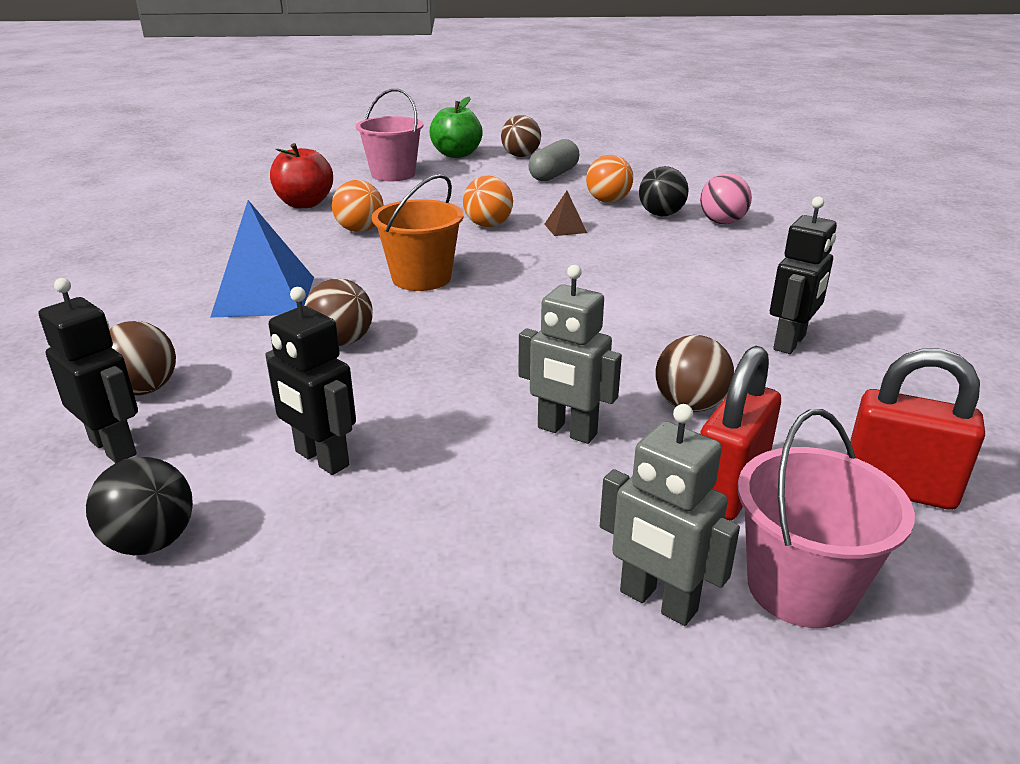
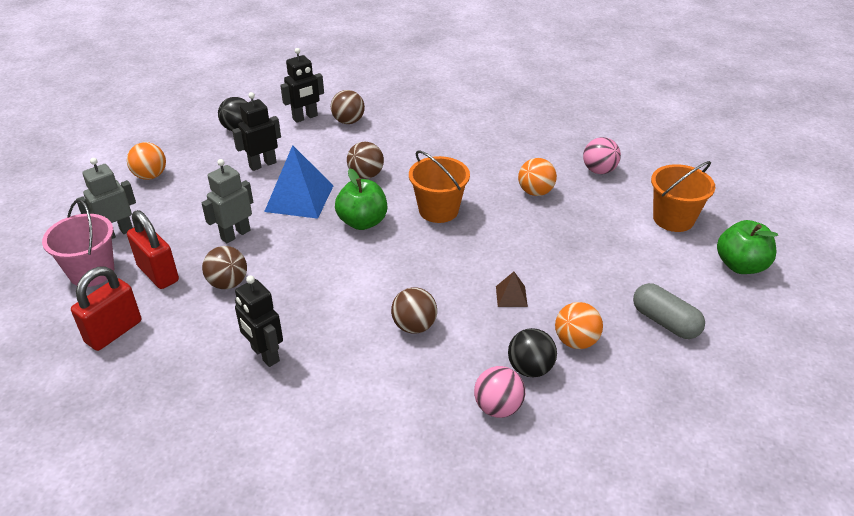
camera: 105 degrees right, 10 degrees up
blue pyramid [210,200,314,318] -> blue pyramid moved to [264,145,334,219]
red apple [270,143,333,208] -> pink ball [583,137,621,174]
pink bucket [356,89,423,181] -> orange bucket [651,161,715,232]
orange ball [463,176,513,227] -> orange ball moved to [127,142,166,180]
brown ball [501,115,541,157] -> brown ball moved to [391,287,437,334]
none -> green apple [335,168,387,230]

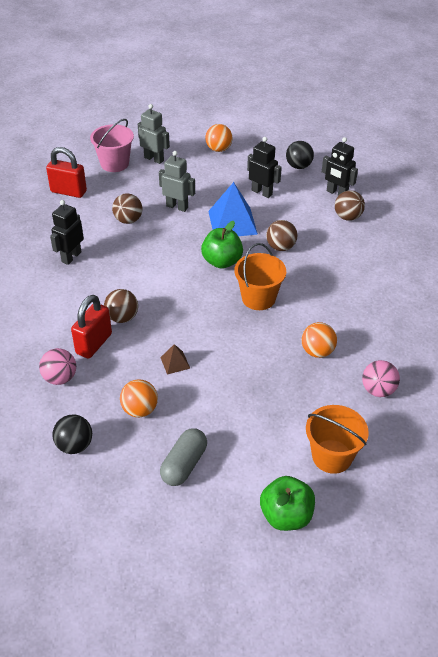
camera: 70 degrees right, 5 degrees up
red padlock [127,210,179,289] -> red padlock moved to [71,295,112,359]
black ball [508,328,557,377] -> black ball moved to [52,414,92,454]

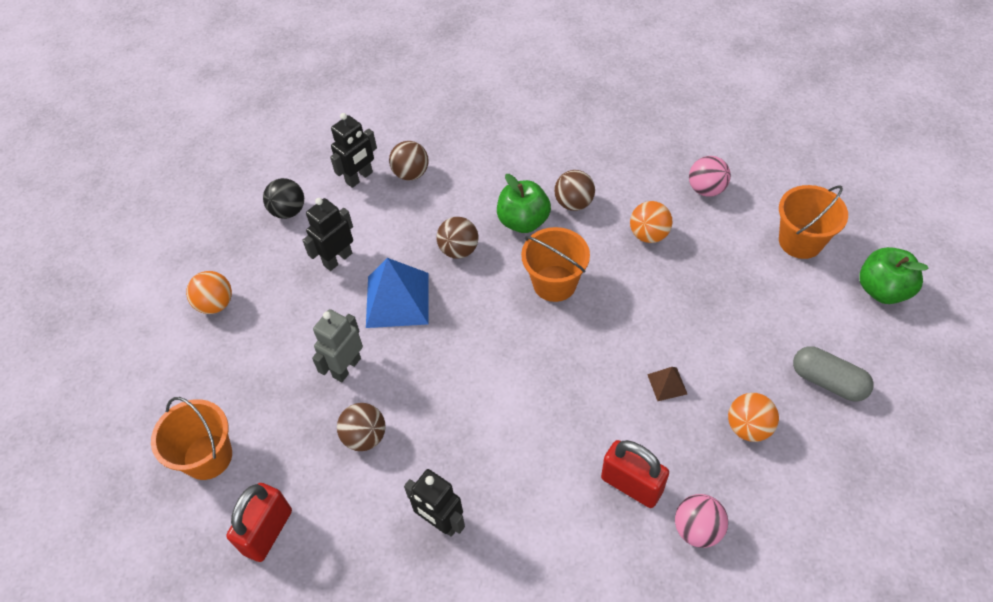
camera: 80 degrees left, 10 degrees up
black ball [52,414,92,454] -> none
pink bucket [90,119,134,172] -> orange bucket [151,397,232,480]
brown ball [104,289,138,323] -> brown ball moved to [554,170,595,211]
grey robot [138,104,170,164] -> none
green apple [201,221,243,269] -> green apple moved to [497,174,551,233]

